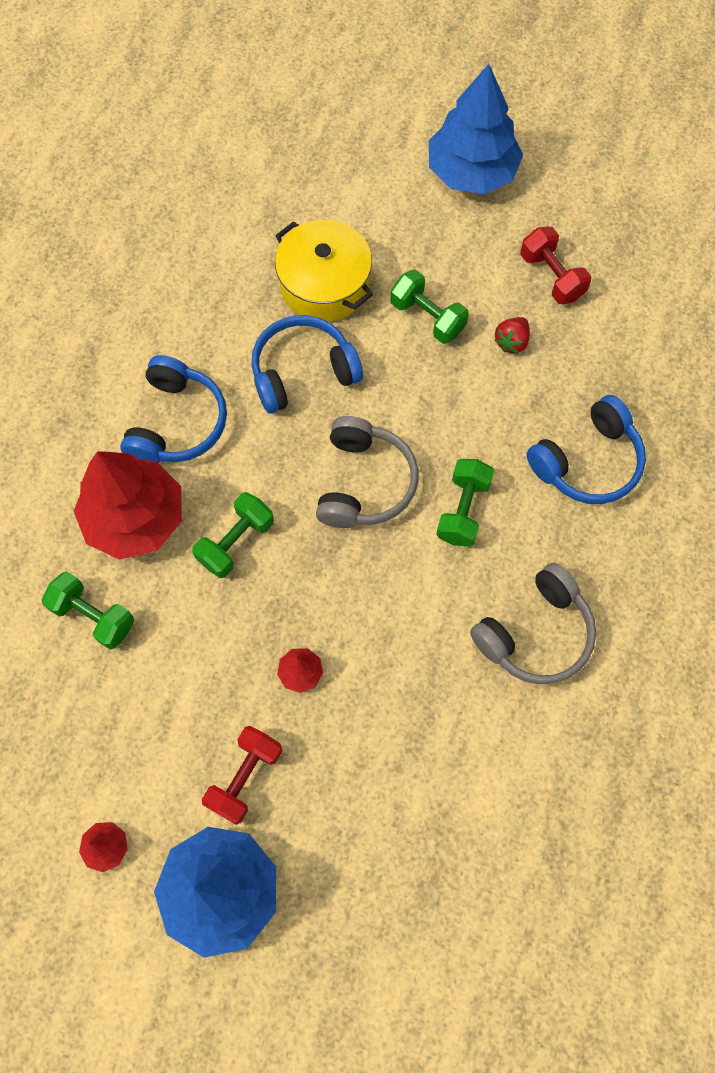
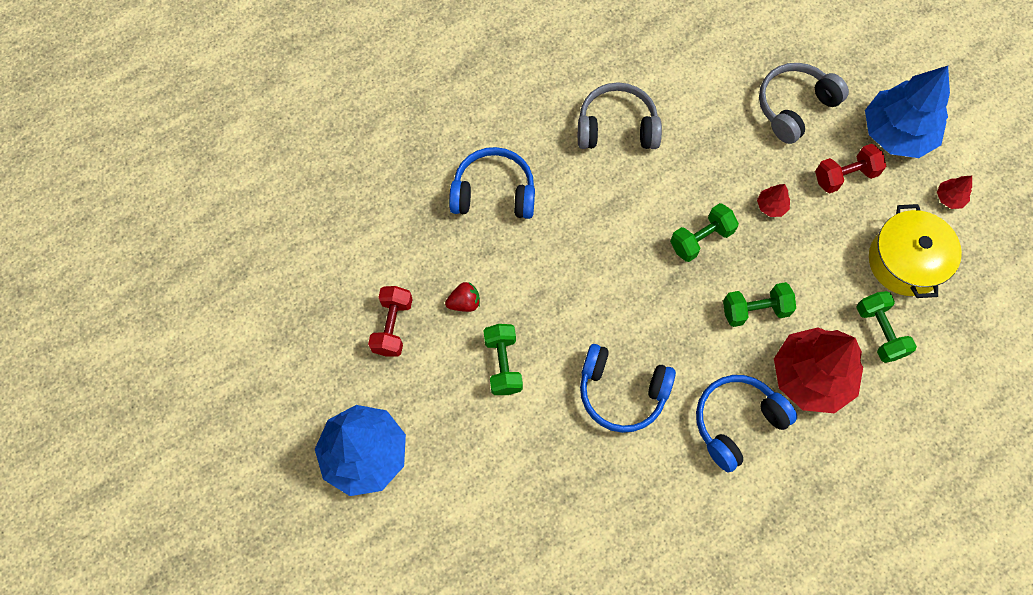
camera: 140 degrees left, 0 degrees up
yellow pot [275,220,373,322] -> yellow pot moved to [869,204,962,298]
grey headphones [316,416,418,528] -> grey headphones moved to [759,63,849,144]
green dumbbell [436,459,494,547] -> green dumbbell moved to [670,203,739,262]

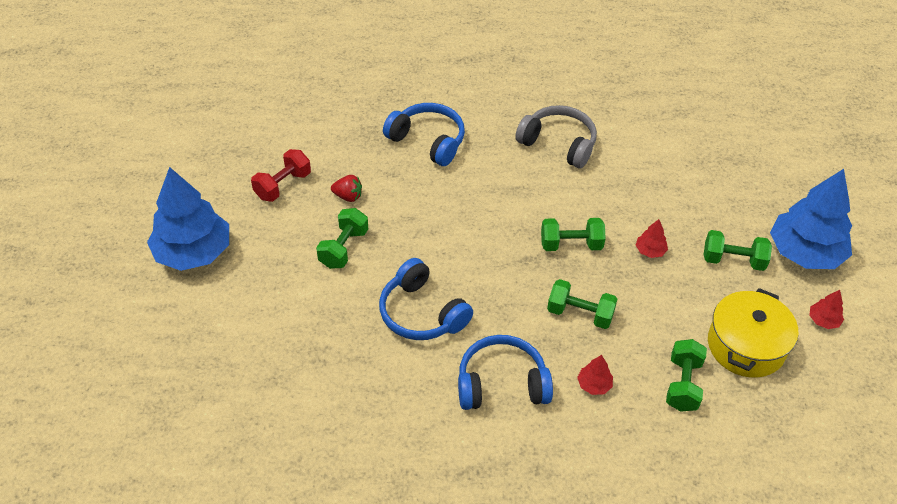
camera: 30 degrees right, 20 degrees down
grey headphones [759,63,849,144] -> none
red tree [774,327,863,413] -> red tree [577,355,613,395], size x0.40
red dumbbell [815,144,886,194] -> green dumbbell [704,230,772,271]

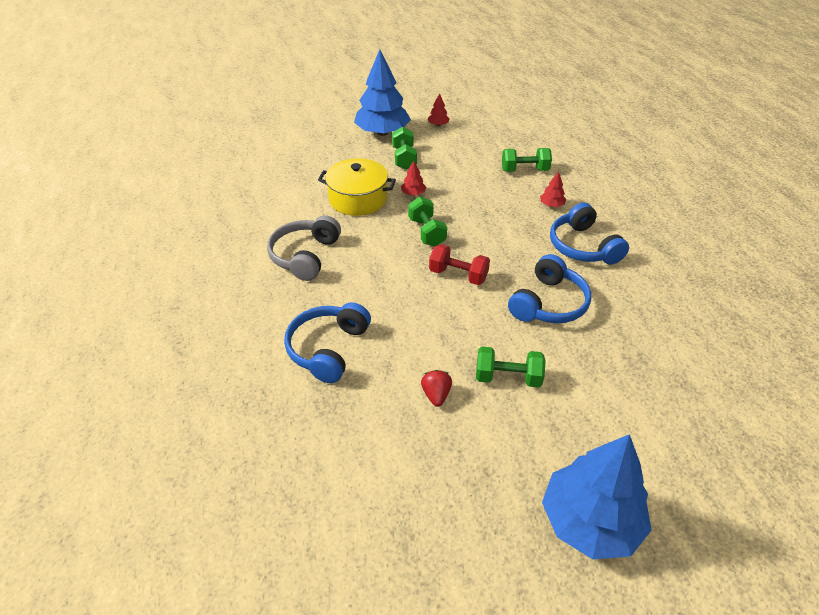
camera: 105 degrees left, 5 degrees down
red dumbbell [251,149,311,202] -> red dumbbell moved to [429,244,490,285]
green dumbbell [547,279,617,329] -> none
yellow pot [708,288,798,378] -> yellow pot moved to [318,158,396,216]

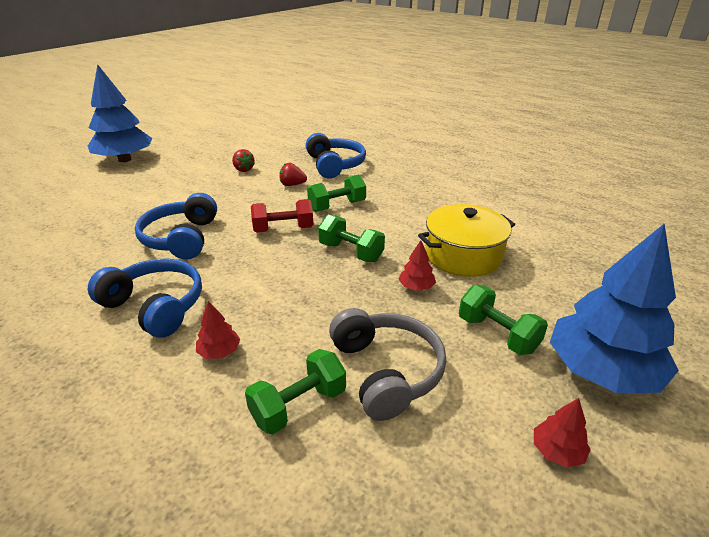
camera: 145 degrees right, 10 degrees down
grey headphones [267,215,341,281] -> grey headphones moved to [329,308,446,421]
green dumbbell [476,347,546,388] -> green dumbbell moved to [307,175,366,212]
none -> red strawberry [279,163,307,186]

